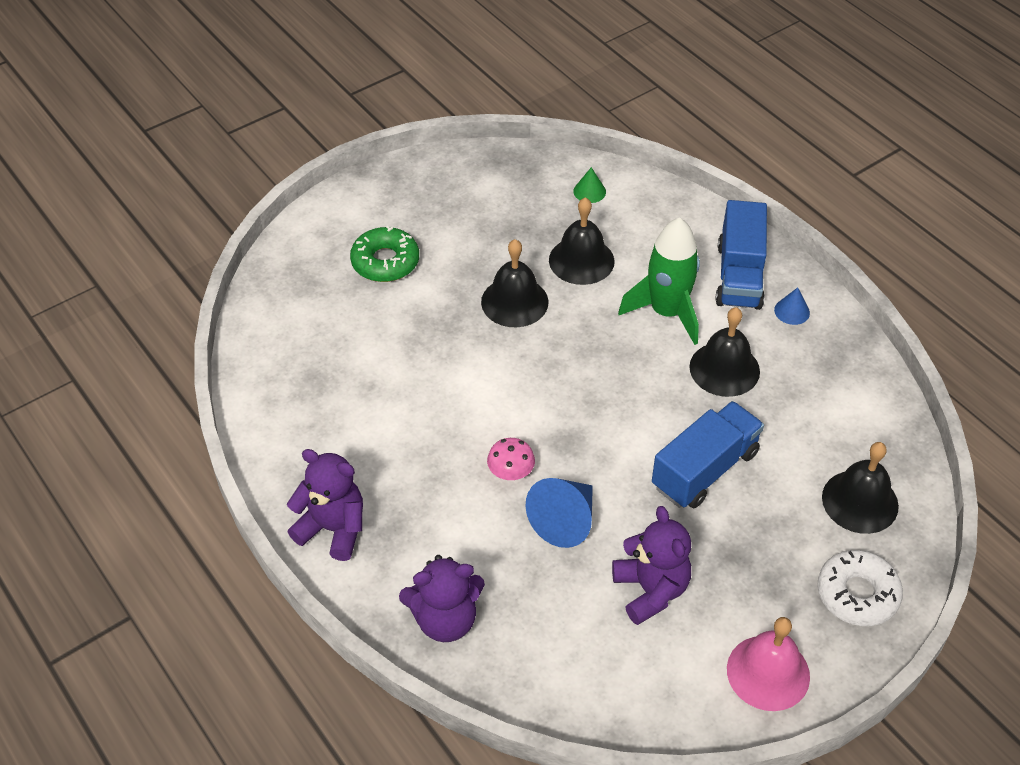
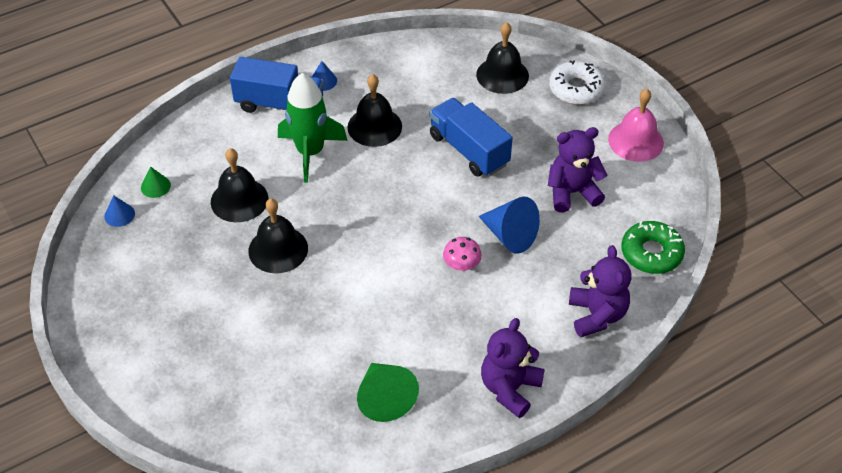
camera: 85 degrees left, 0 degrees up
green donut [350,226,419,282] -> green donut moved to [621,221,685,274]
none -> blue cone [104,195,135,227]
none -> green cone [357,363,419,422]

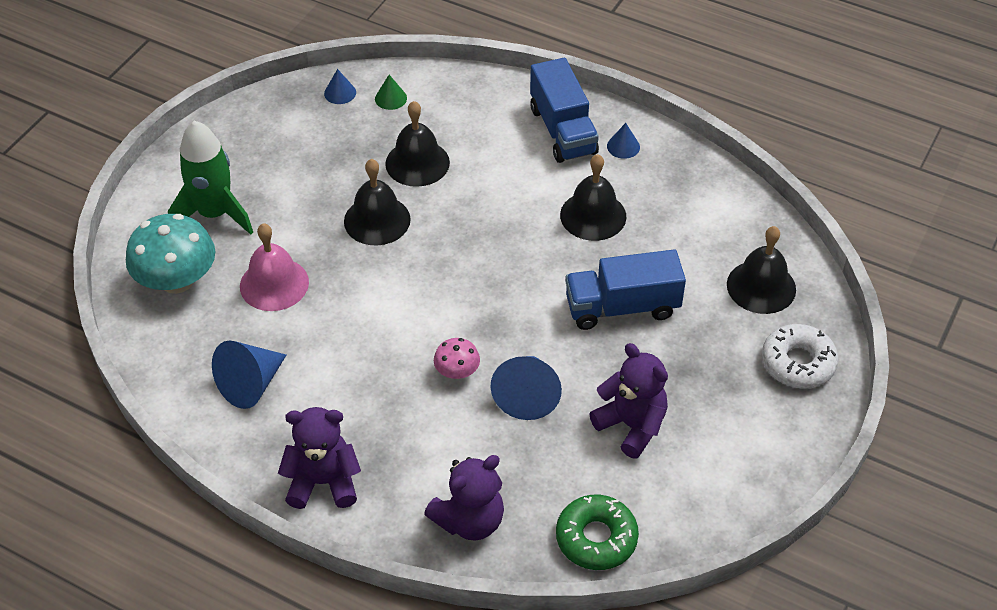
camera: 60 degrees right, 0 degrees up
green rocket [278,73,348,183] -> green rocket moved to [168,121,253,235]
green cone [357,363,419,422] -> blue cone [212,341,286,409]
blue truck [430,98,513,177] -> blue truck turned 120 degrees counterclockwise [565,249,686,330]
pink bell [608,89,664,162] -> pink bell moved to [240,223,309,311]
none -> turquoise mushroom [126,214,216,294]

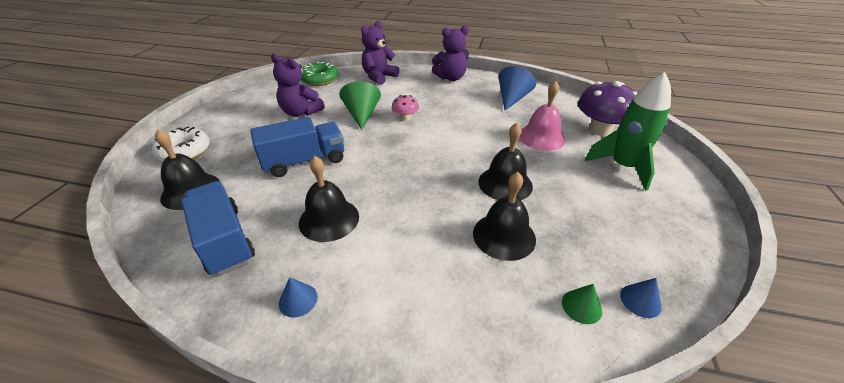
camera: 165 degrees right, 10 degrees down
turquoise mushroom [126,214,216,294] -> purple mushroom [578,81,638,136]
blue cone [490,356,562,420] -> green cone [339,81,381,130]
blue truck [530,58,599,163] -> blue truck moved to [181,181,255,276]

